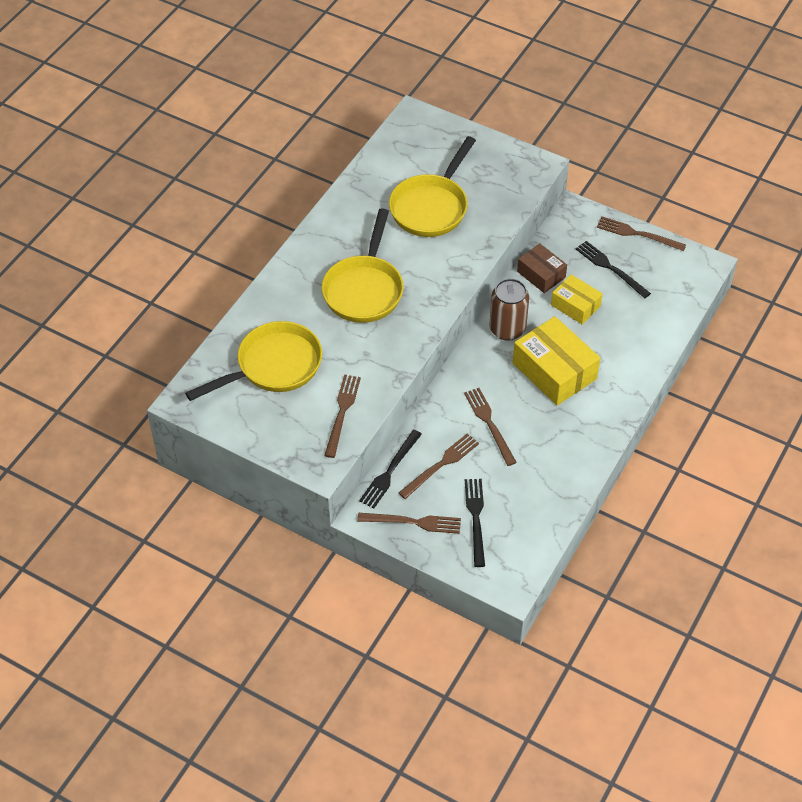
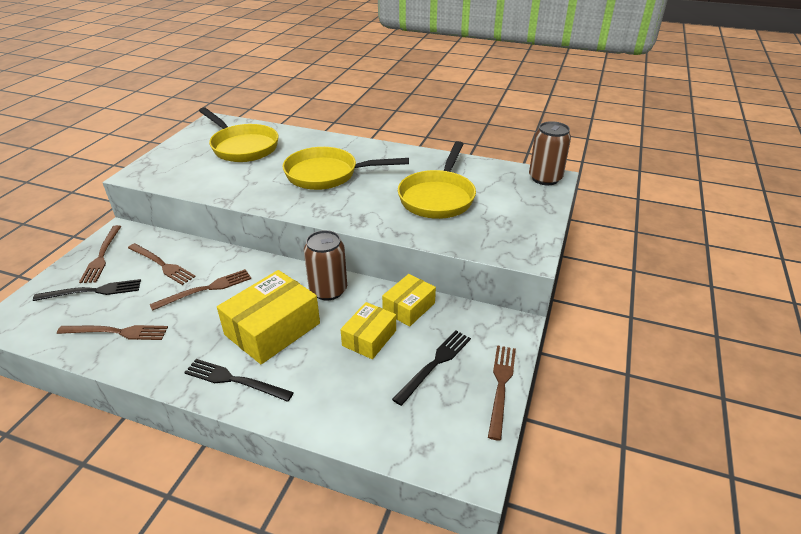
camera: 80 degrees right, 15 degrees down
brown fork [324,375,361,458] -> brown fork moved to [57,325,168,340]
black fork [359,430,422,509] -> black fork moved to [184,359,294,402]
yellow pan [389,136,476,237] -> yellow pan turned 90 degrees counterclockwise [398,141,476,219]
brown box [517,243,567,293] -> yellow box [382,274,436,327]
none -> brown can [529,121,571,185]

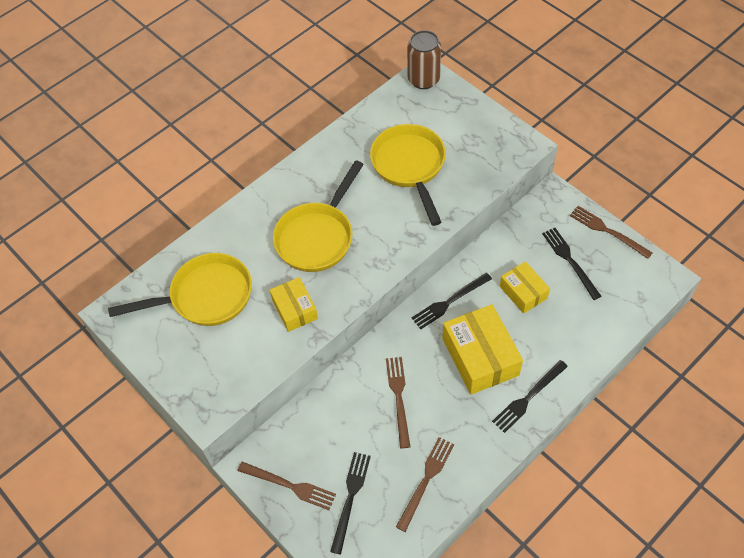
camera: 60 degrees left, 20 degrees up
brown fork [128,243,196,285] -> none
brown can [304,230,347,301] -> black fork [412,273,492,329]
yellow box [382,274,436,327] -> yellow box moved to [270,277,318,332]
yellow pan [398,141,476,219] -> yellow pan turned 150 degrees counterclockwise [370,124,446,226]

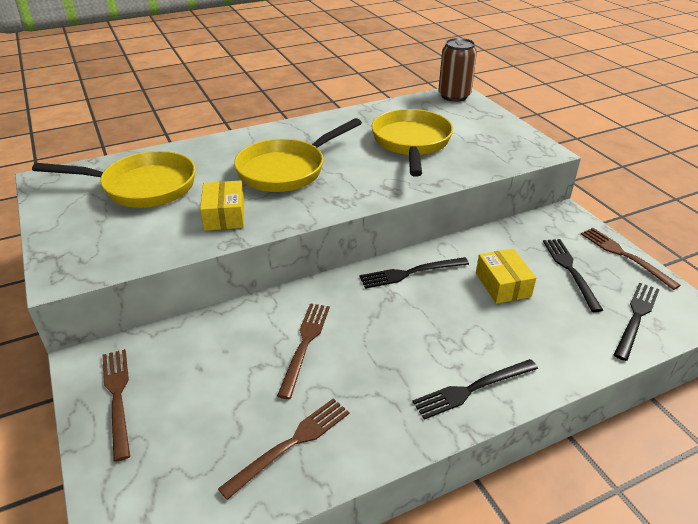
camera: 15 degrees right, 20 degrees down
brown fork [237,462,336,510] -> brown fork turned 150 degrees counterclockwise [103,349,130,462]
black fork [330,452,371,555] -> black fork moved to [614,283,660,361]
yellow box [442,304,523,395] -> none

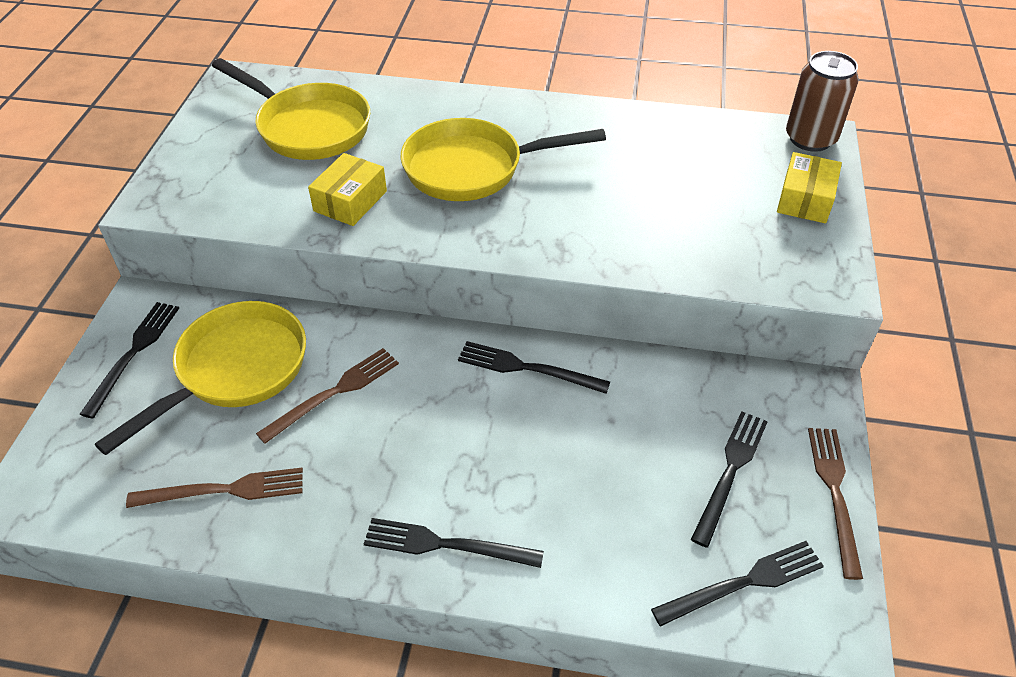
camera: 35 degrees right, 10 degrees up
brown fork [103,349,130,462] -> black fork [79,302,179,418]
yellow pan [372,109,453,177] -> yellow pan moved to [94,301,306,455]
yellow box [476,249,536,304] -> yellow box moved to [777,152,842,223]

